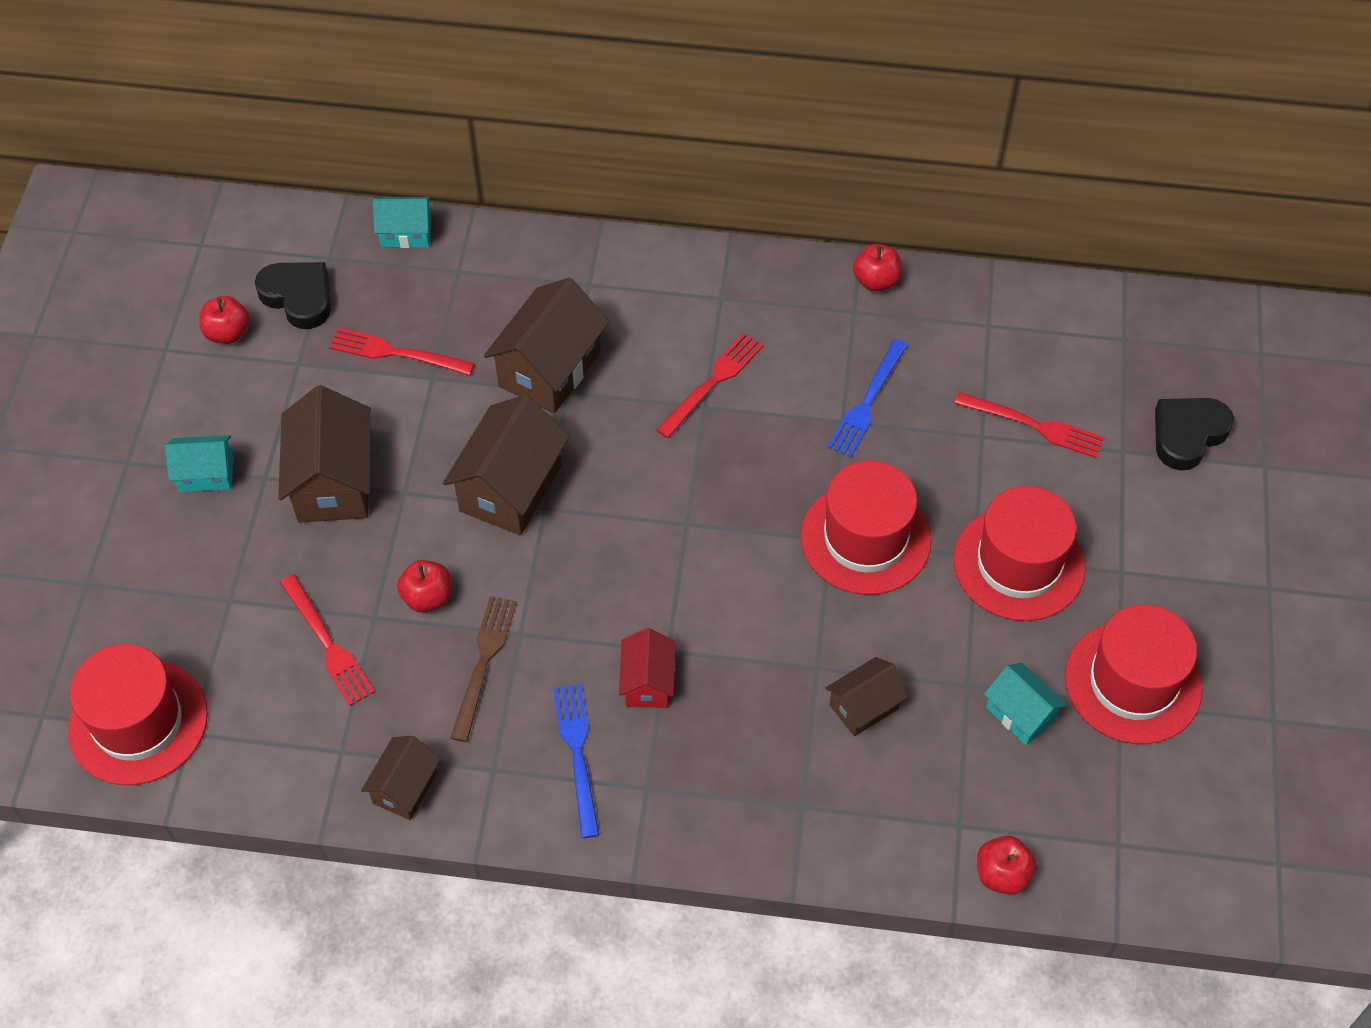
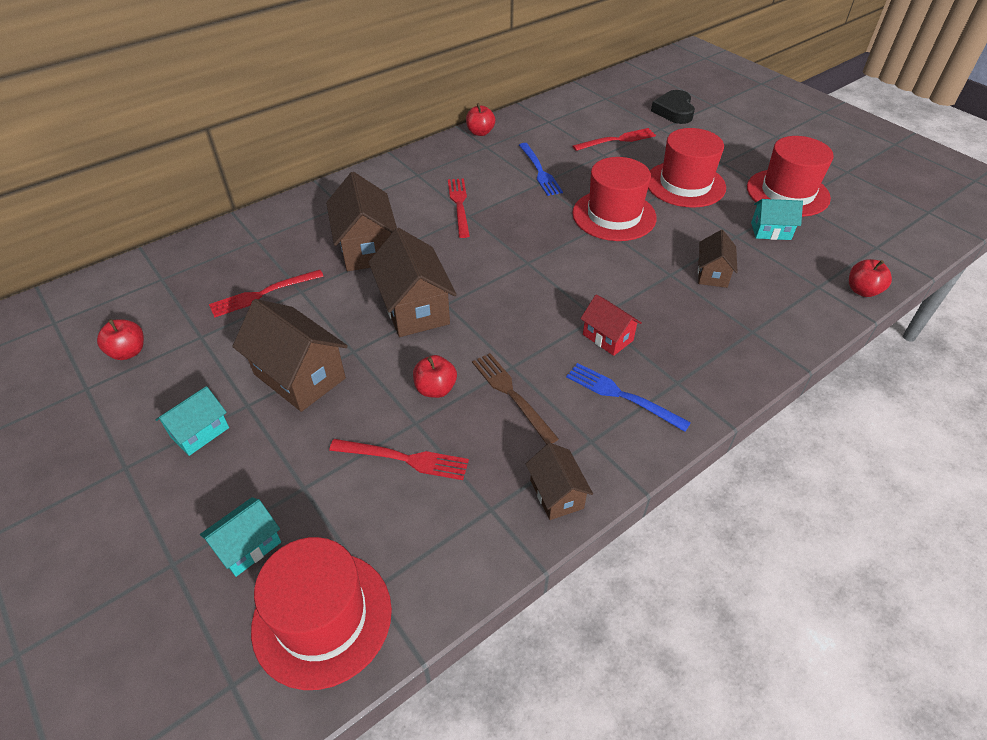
camera: 45 degrees left, 10 degrees down
black heart [255,262,331,329] -> none
turquoise house [373,197,432,248] -> turquoise house moved to [200,497,281,577]

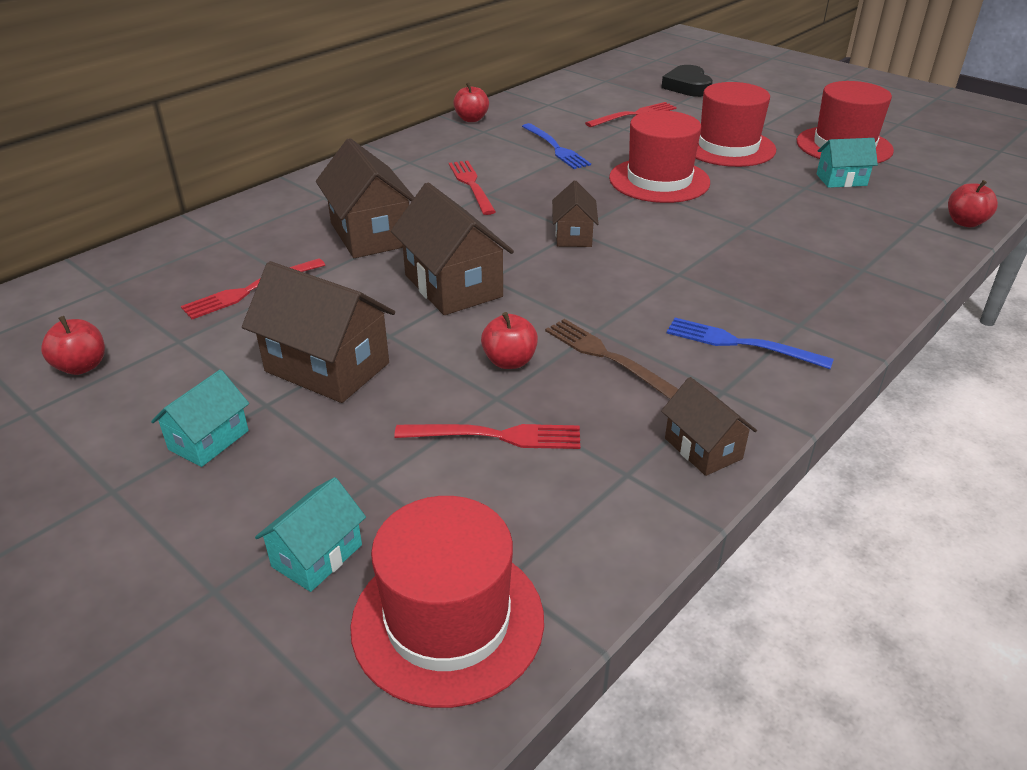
camera: 10 degrees left, 10 degrees down
red house [580,294,642,356] -> none
brown house [698,230,738,288] -> brown house moved to [552,180,599,247]

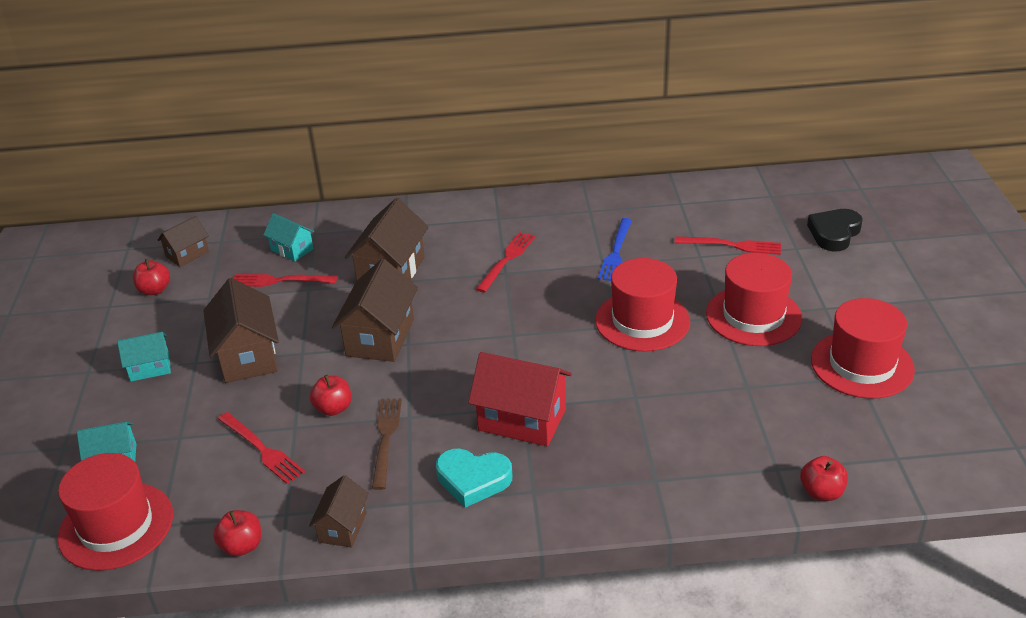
camera: 45 degrees right, 0 degrees up
red apple [453,82,489,122] -> red apple moved to [213,510,261,557]
brown house [552,180,599,247] -> brown house moved to [157,216,209,267]
blue fork [667,318,834,369] -> turquoise heart [436,449,512,508]
turquoise house [816,138,878,188] -> turquoise house moved to [264,213,315,261]
none -> red house [468,352,572,447]

